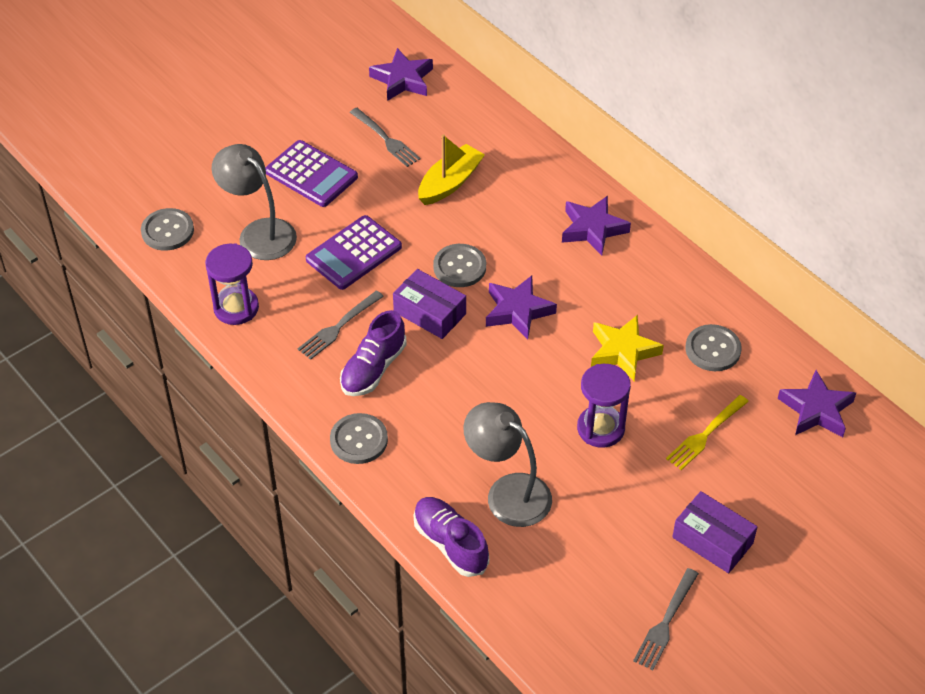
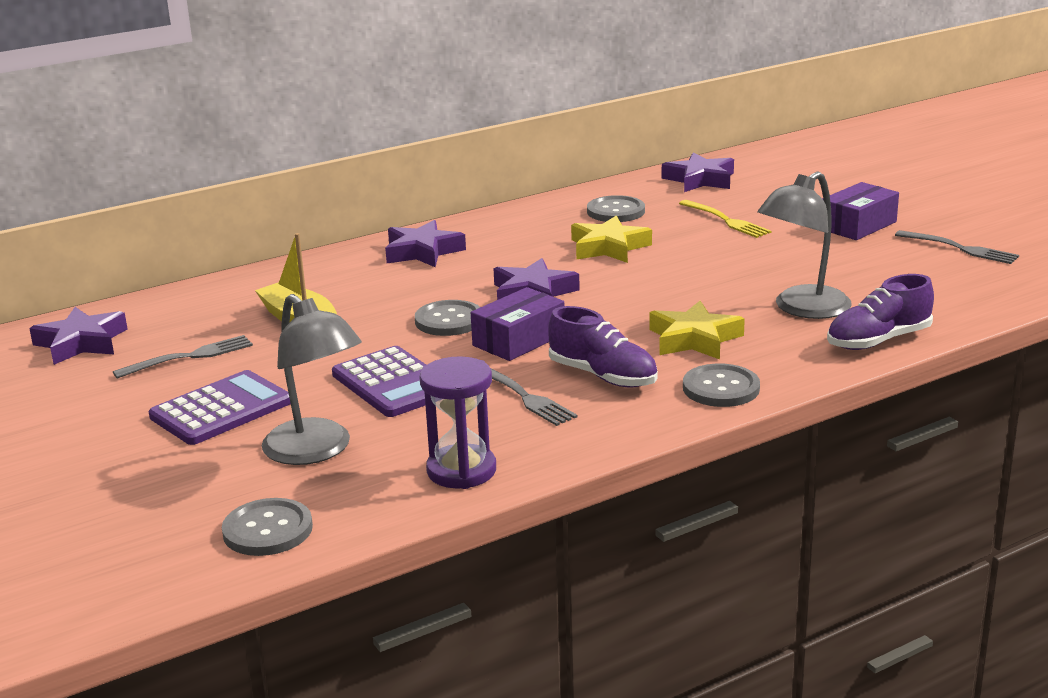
camera: 80 degrees left, 25 degrees down
grey lamp [212,144,297,260] -> grey lamp turned 90 degrees counterclockwise [262,294,362,465]
purple hourglass [577,364,631,448] -> none
none -> yellow star [649,301,745,360]

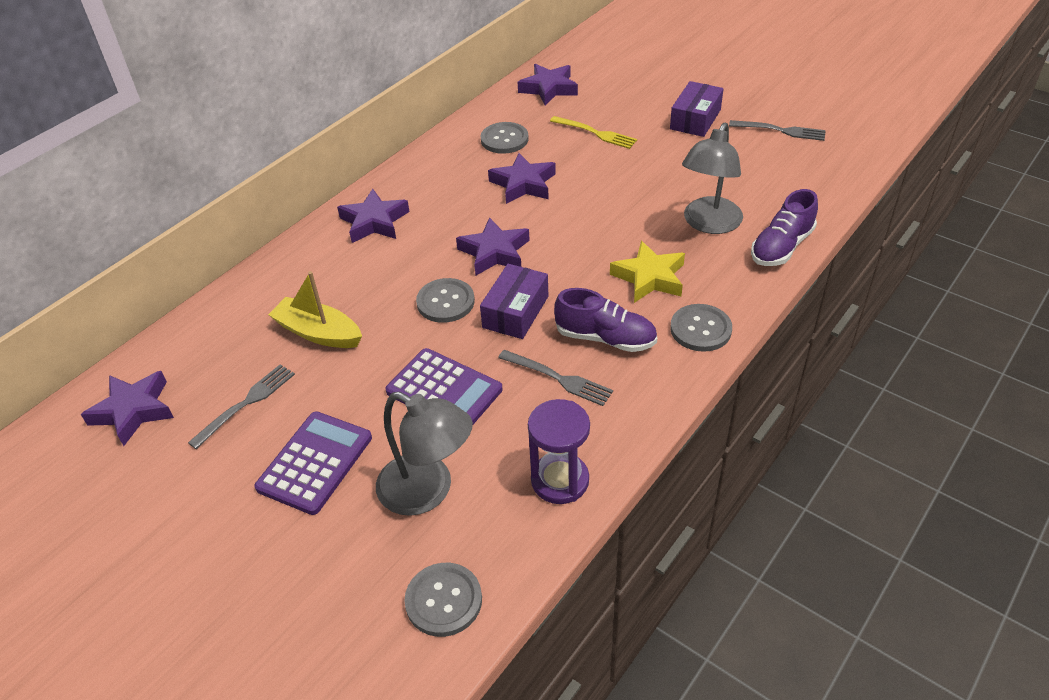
camera: 20 degrees left, 20 degrees up
yellow star [571,216,652,263] -> purple star [488,153,556,204]

